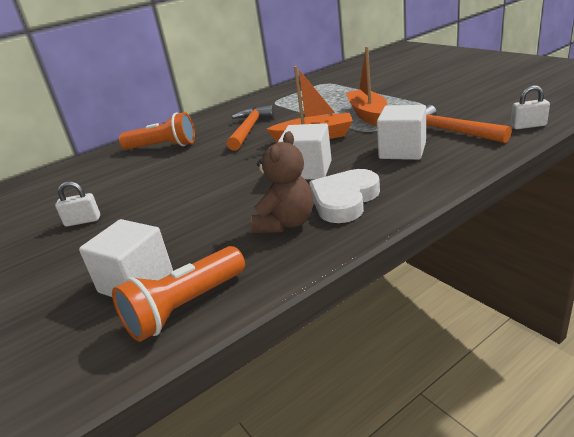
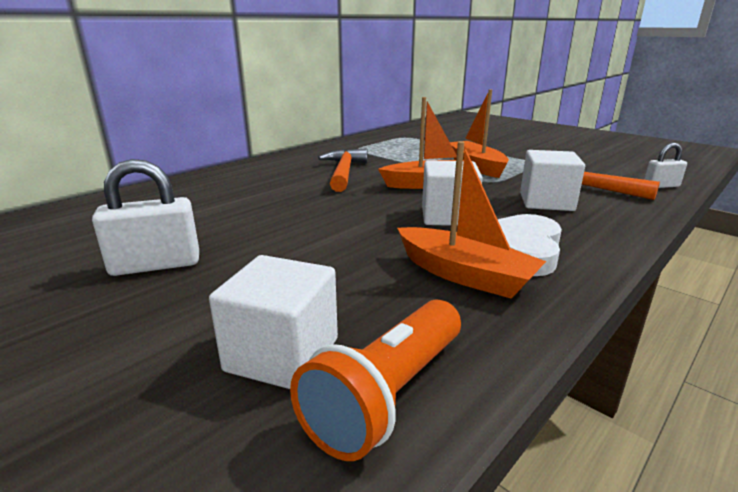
camera: 15 degrees left, 5 degrees down
white padlock [55,181,100,227] -> white padlock [92,159,199,276], size x1.67
orange flashlight [119,112,195,150] -> none
brown teddy bear [251,131,313,233] -> orange boat [397,141,546,299]

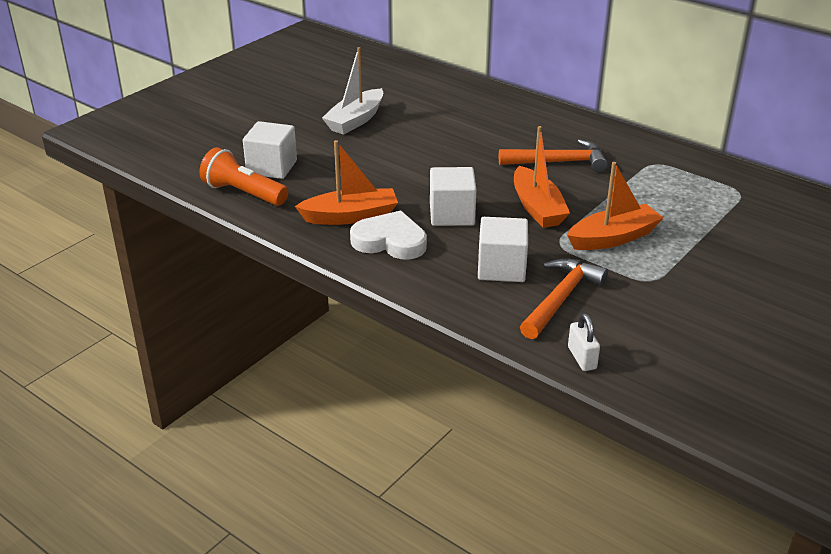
camera: 85 degrees right, 10 degrees up
white padlock [92,159,199,276] -> white boat [322,47,383,135]
orange boat [397,141,546,299] -> orange boat turned 135 degrees counterclockwise [295,140,398,225]

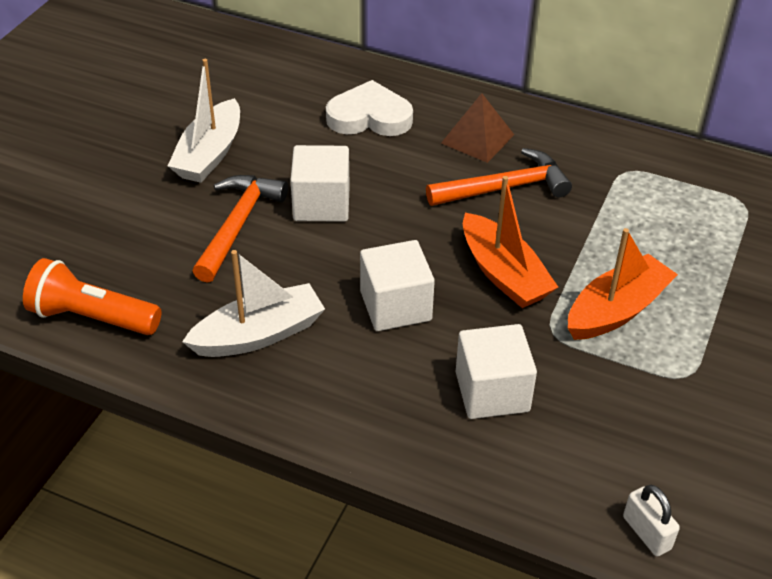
camera: 15 degrees left, 10 degrees up
white cube [243,121,297,179] -> white cube moved to [290,145,350,222]
orange boat [295,140,398,225] -> white boat [182,250,325,357]
white heart [350,211,427,260] -> white heart moved to [326,80,413,136]
orange hammer [520,258,608,339] -> orange hammer moved to [192,175,288,283]
none -> brown pyramid [441,93,514,163]

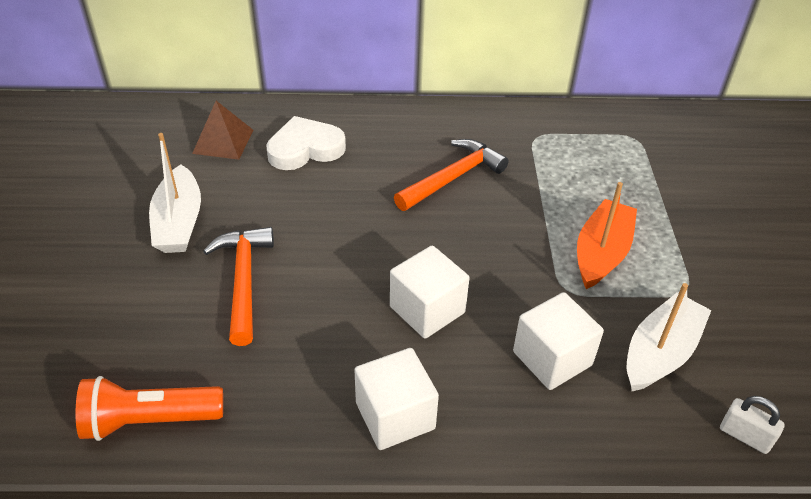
camera: 25 degrees left, 0 degrees up
white boat [182,250,325,357] -> white boat moved to [627,283,712,391]
white cube [290,145,350,222] -> white cube moved to [354,348,439,450]
brown pyramid [441,93,514,163] -> brown pyramid moved to [192,101,253,160]
orange boat [463,176,558,308] -> none

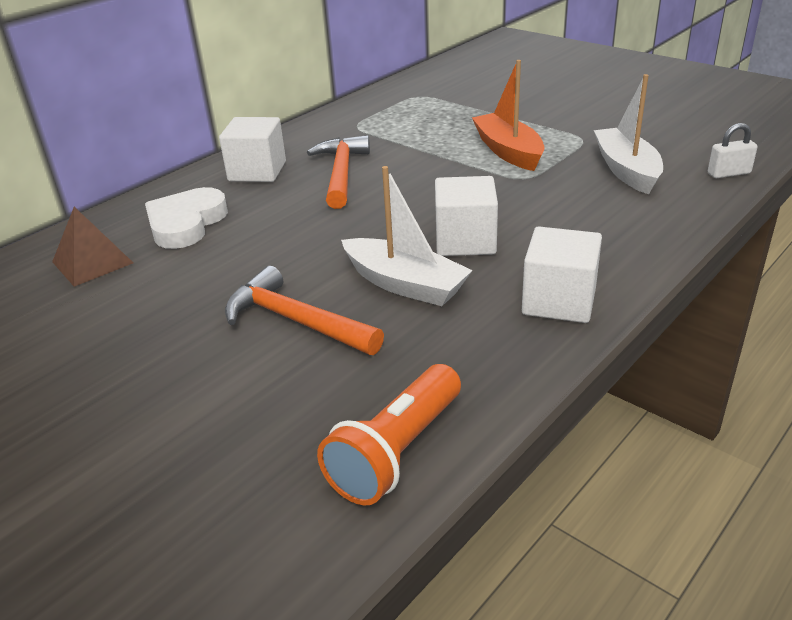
camera: 45 degrees left, 10 degrees down
white boat [149,133,201,253] -> white boat moved to [341,166,473,306]
white cube [513,292,604,390] -> white cube moved to [219,117,286,182]

